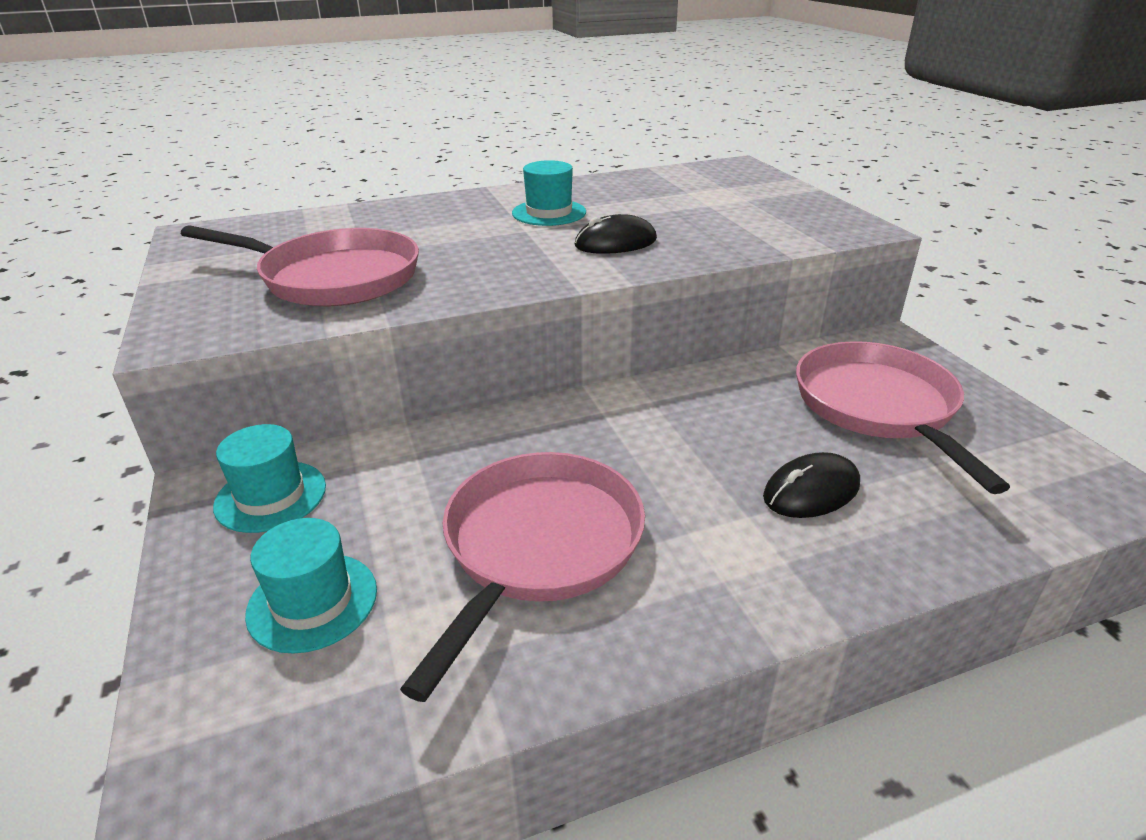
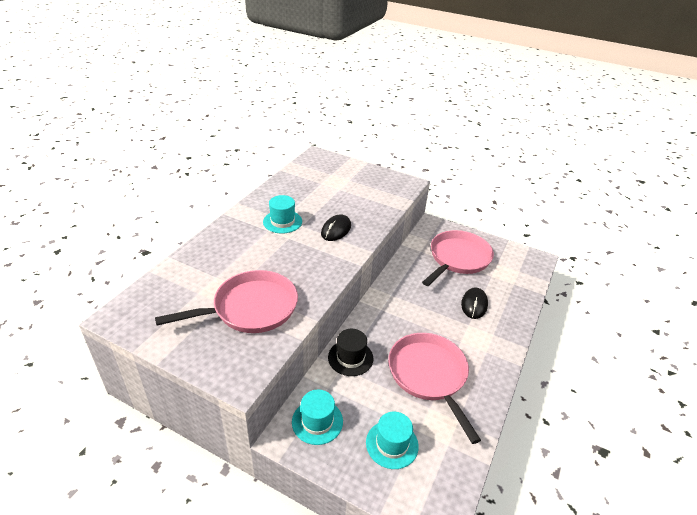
camera: 45 degrees left, 5 degrees up
pink pan [796,341,1010,494] -> pink pan turned 90 degrees clockwise [422,230,494,286]
none -> black hat [328,329,373,376]

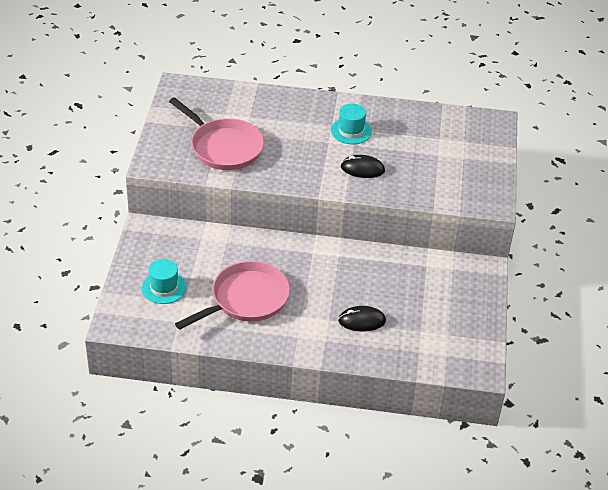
camera: 70 degrees right, 5 degrees up
turquoise hat [292,390,343,445] -> none
black hat [328,329,373,376] -> none
pink pan [422,230,494,286] -> none

